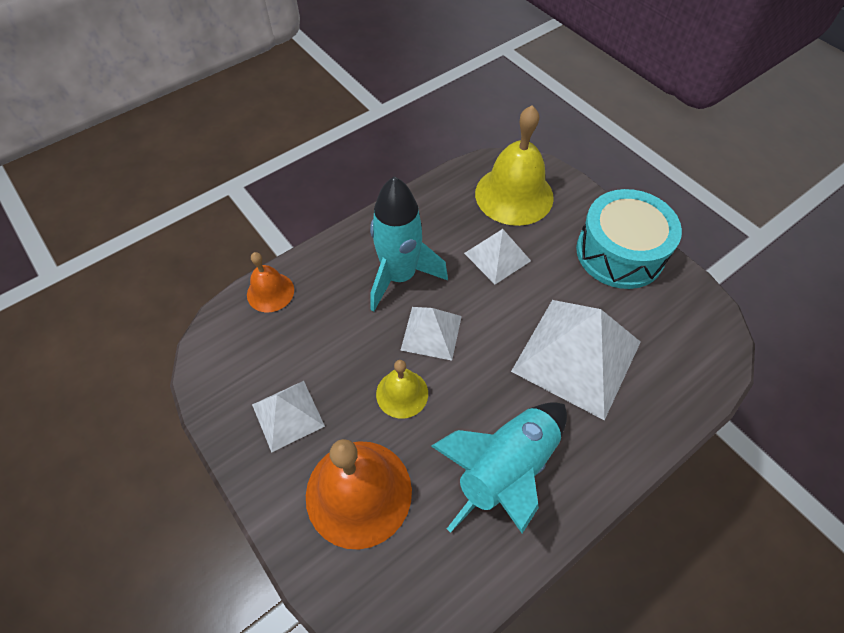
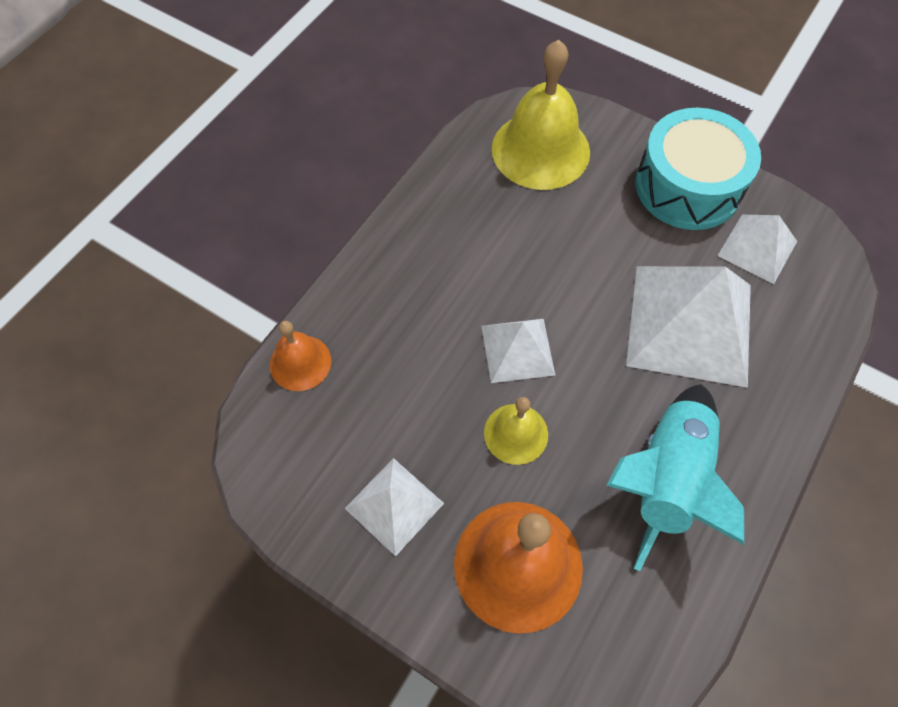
camera: 20 degrees left, 5 degrees up
turquoise rocket [370,176,448,311] -> none
white pyramid [464,229,531,284] -> white pyramid moved to [718,215,797,284]

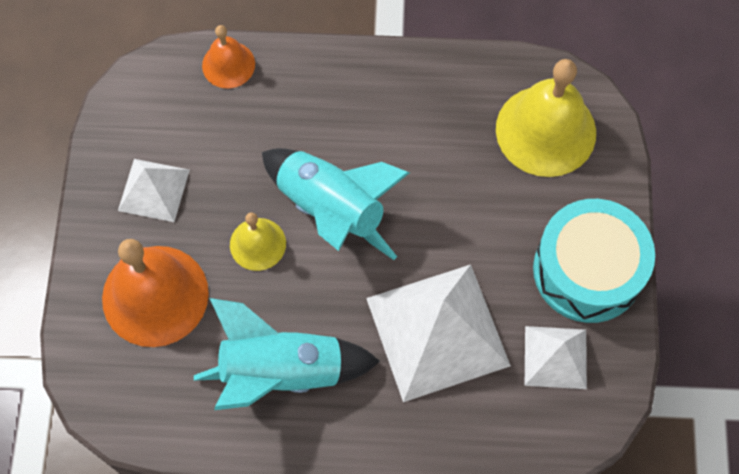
camera: 60 degrees right, 5 degrees up
white pyramid [481,319,555,383] -> turquoise rocket [262,148,410,260]

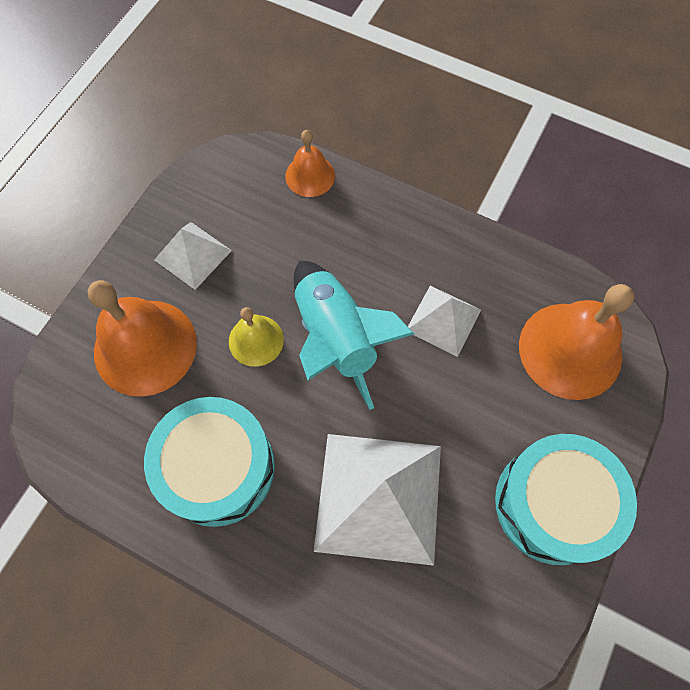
camera: 25 degrees right, 0 degrees up
turquoise rocket [194,298,380,410] -> turquoise drum [144,397,275,527]
yellow bell [496,59,596,177] -> orange bell [519,284,634,400]
white pyramid [525,326,587,389] -> white pyramid moved to [408,286,481,357]

